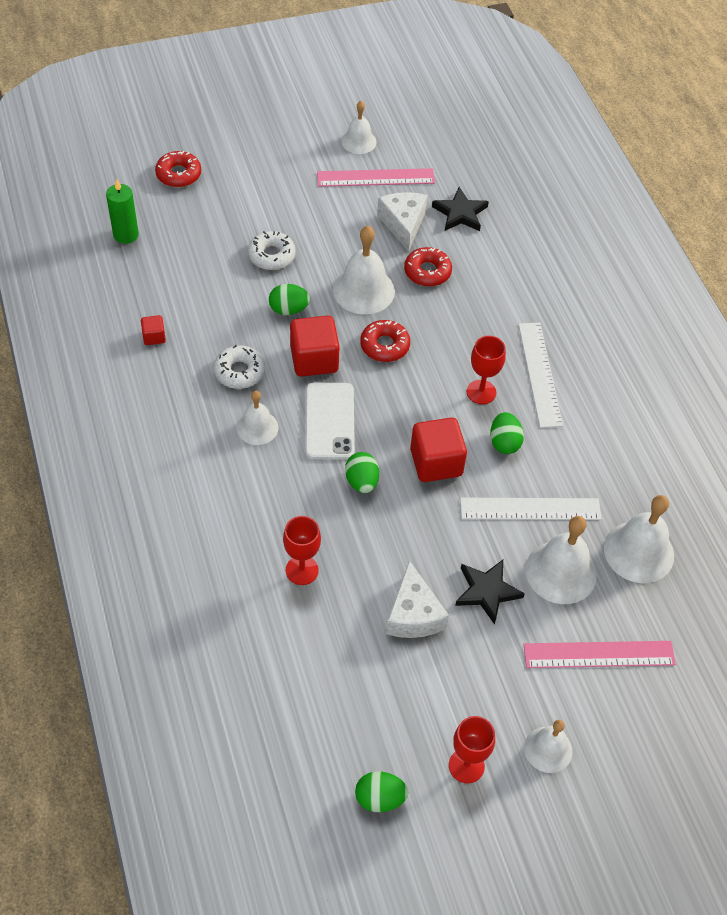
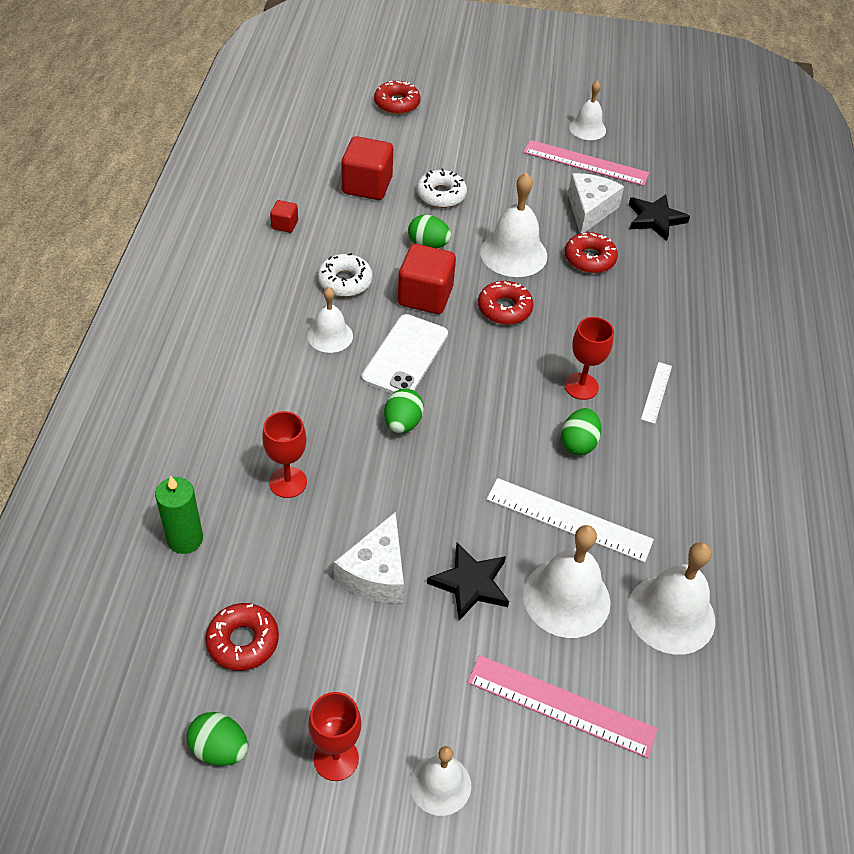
camera: 25 degrees right, 5 degrees down
green candle [106,180,139,244] -> green candle moved to [155,475,203,554]
red cube [410,418,467,482] -> red cube moved to [341,136,393,200]
white ruler [518,323,563,428] -> white ruler [641,362,672,424], size x0.54
none -> red donut [205,603,279,671]

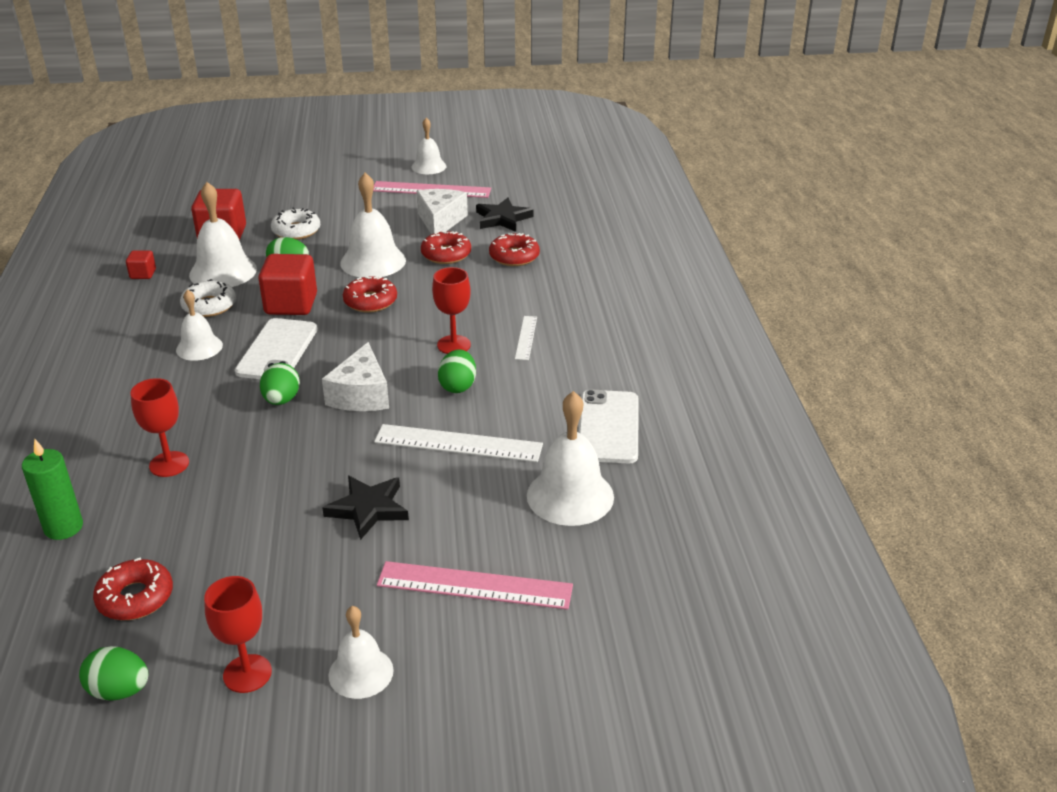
camera: 10 degrees left, 15 degrees down
white cheese [334,512,404,603] -> white cheese moved to [322,342,389,411]
red donut [374,80,420,114] -> red donut moved to [489,233,540,266]
white bell [523,525,610,638] -> white bell moved to [189,182,257,287]
none -> white phone [579,389,638,463]

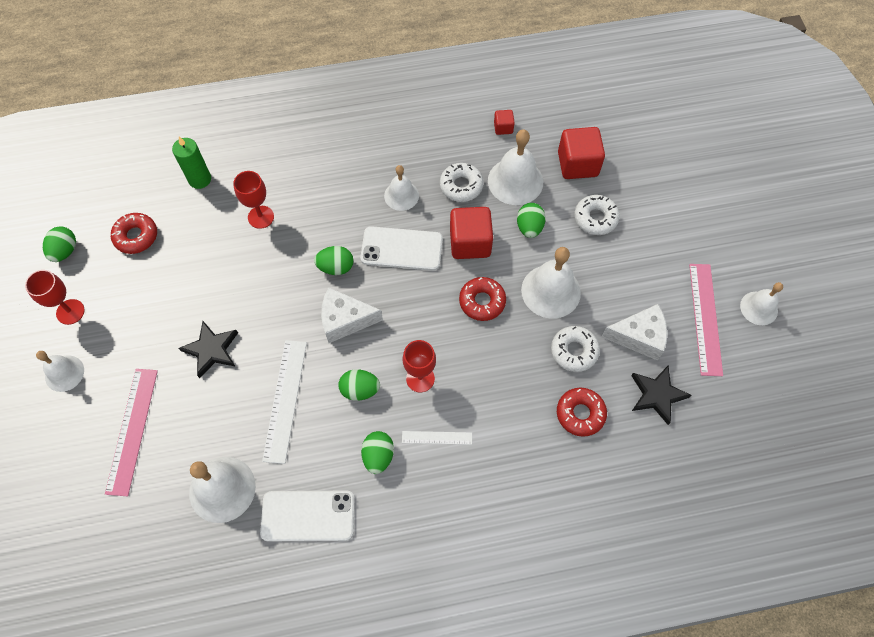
camera: 85 degrees right, 30 degrees up
red donut [421,231,471,264] -> white donut [551,326,600,372]
none -> green egg [361,431,394,474]

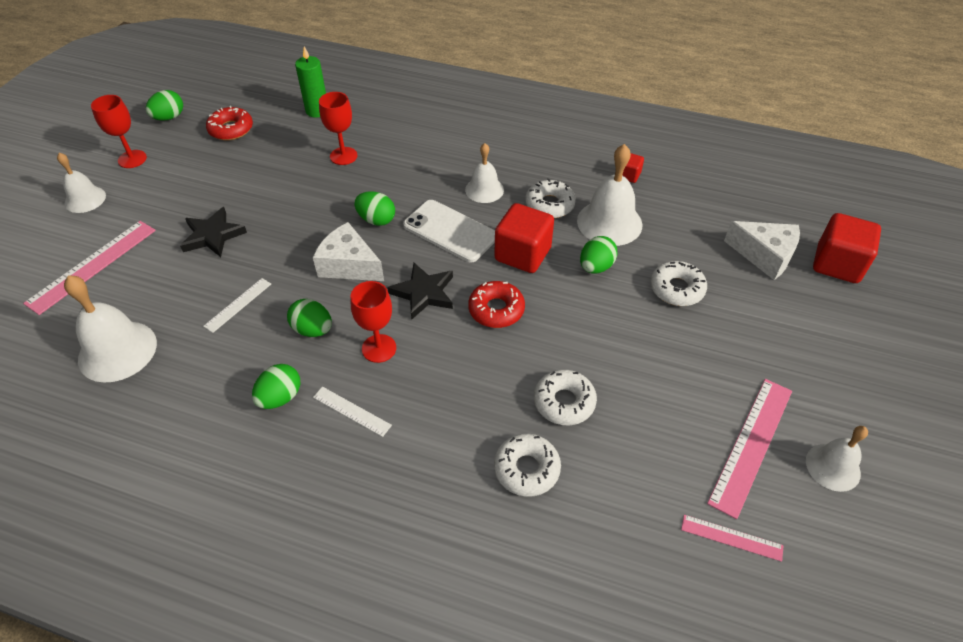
camera: 30 degrees right, 15 degrees down
white phone [260,491,355,541] -> none
white ruler [262,340,307,464] -> white ruler [203,278,271,333], size x0.54
white bell [521,247,581,319] -> none
red donut [557,388,607,437] -> white donut [494,434,561,497]
red cube [558,127,605,179] -> red cube moved to [813,213,881,283]
white cheese [602,304,667,361] -> white cheese moved to [724,221,800,280]
black star [631,365,691,425] -> black star moved to [387,263,453,319]
none -> pink ruler [681,515,784,562]

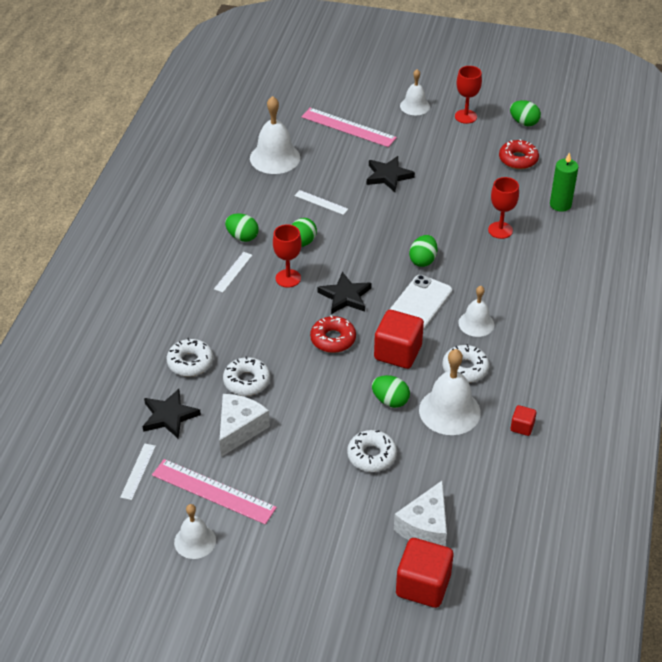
camera: 85 degrees right, 5 degrees down
white cheese [313,222,384,281] -> white cheese moved to [219,394,270,457]
pink ruler [681,515,784,562] -> white ruler [120,443,156,500]
none -> black star [143,389,201,439]

